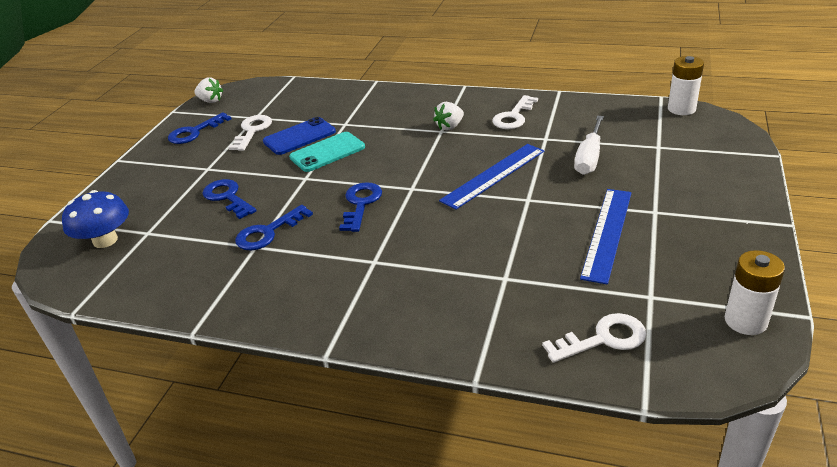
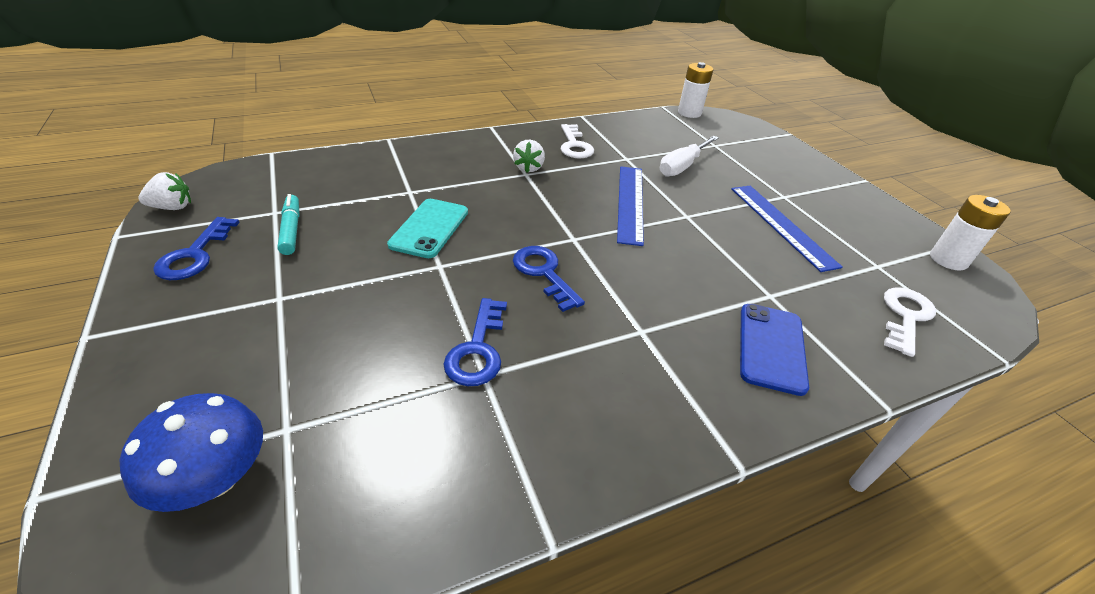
camera: 45 degrees left, 5 degrees up
blue key [202,179,257,219] -> none
white key [228,115,272,151] -> turquoise marker [277,194,300,255]
blue phone [263,117,336,155] -> blue phone moved to [740,304,809,396]
white screwdriver [574,116,604,175] -> white screwdriver turned 60 degrees clockwise [660,136,719,177]

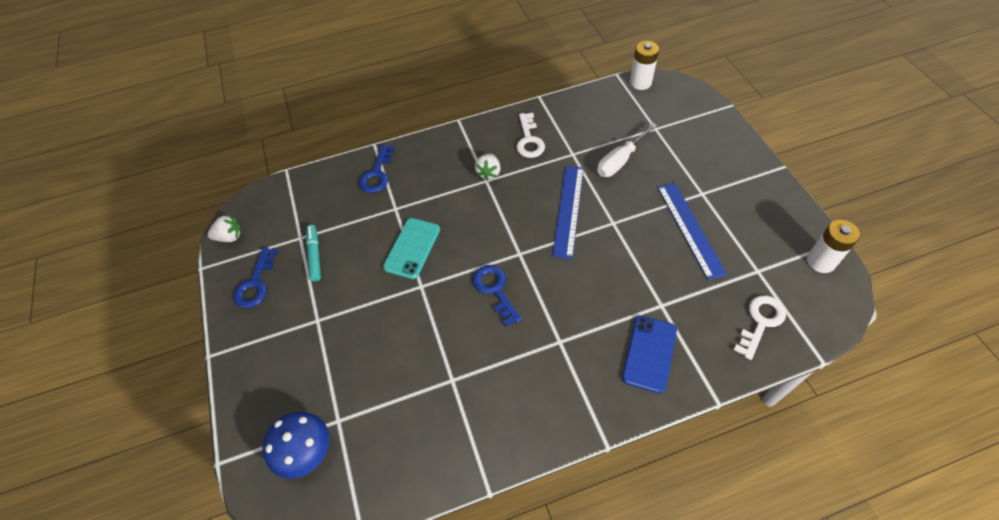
camera: 10 degrees right, 15 degrees up
blue key [443,298,507,386] -> blue key moved to [359,145,395,193]

